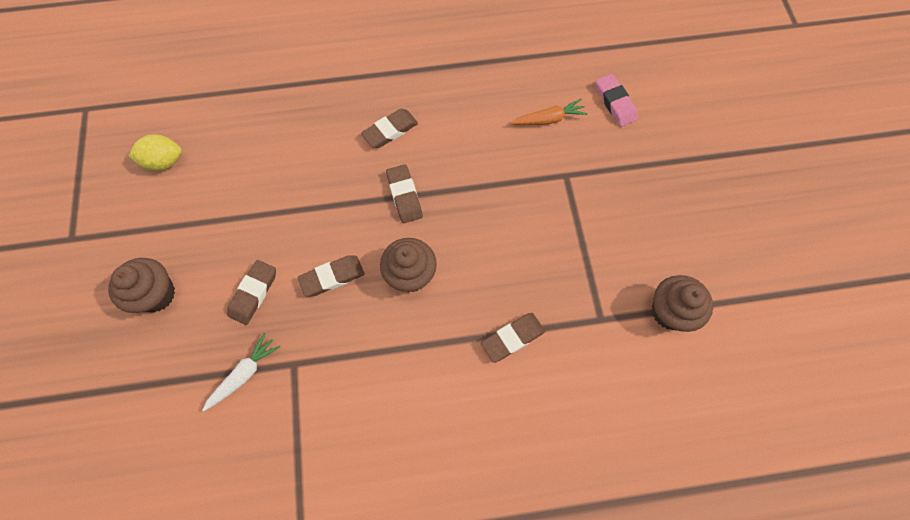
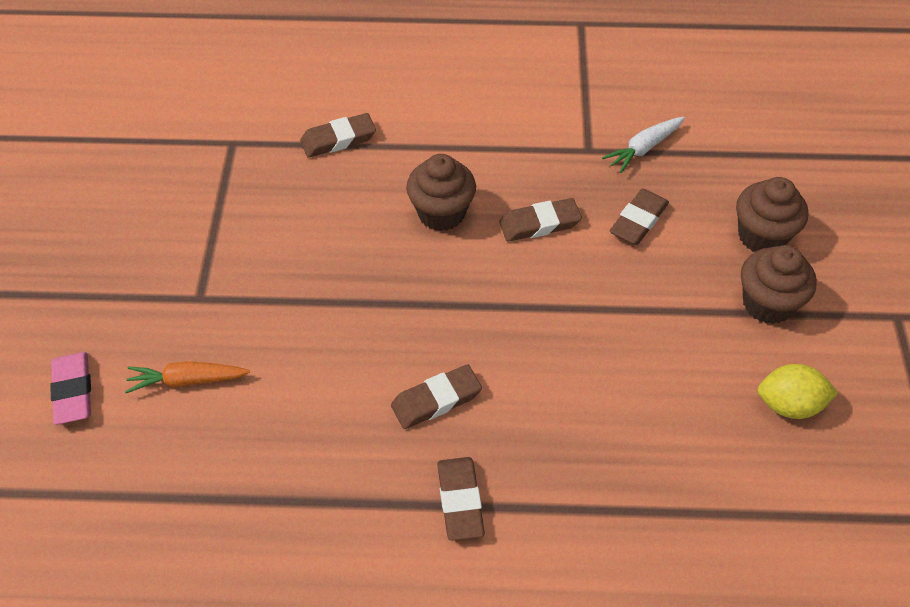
camera: 170 degrees left, 15 degrees down
brown eraser [386,164,423,223] -> brown eraser moved to [437,457,485,541]
brown cupcake [652,275,713,332] -> brown cupcake moved to [741,245,817,324]

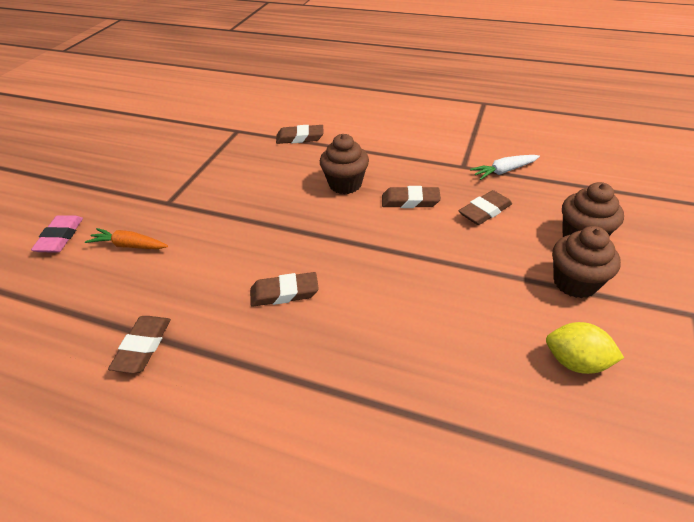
camera: 20 degrees right, 10 degrees down
brown eraser [437,457,485,541] -> brown eraser moved to [108,316,171,374]

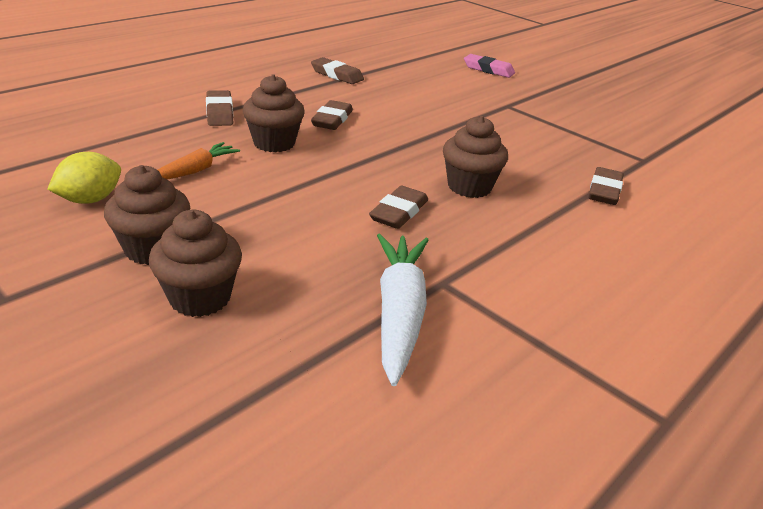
camera: 110 degrees right, 10 degrees down
orange carrot [85,228,168,249] -> orange carrot moved to [158,142,240,179]
brown eraser [459,190,512,225] -> brown eraser moved to [206,90,233,126]
white carrot [470,155,540,180] -> white carrot [377,234,428,386], size x1.65
none -> brown cupcake [243,74,305,152]

